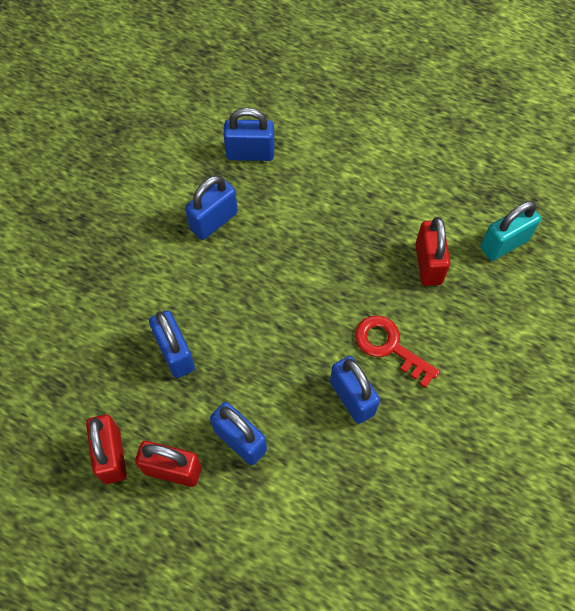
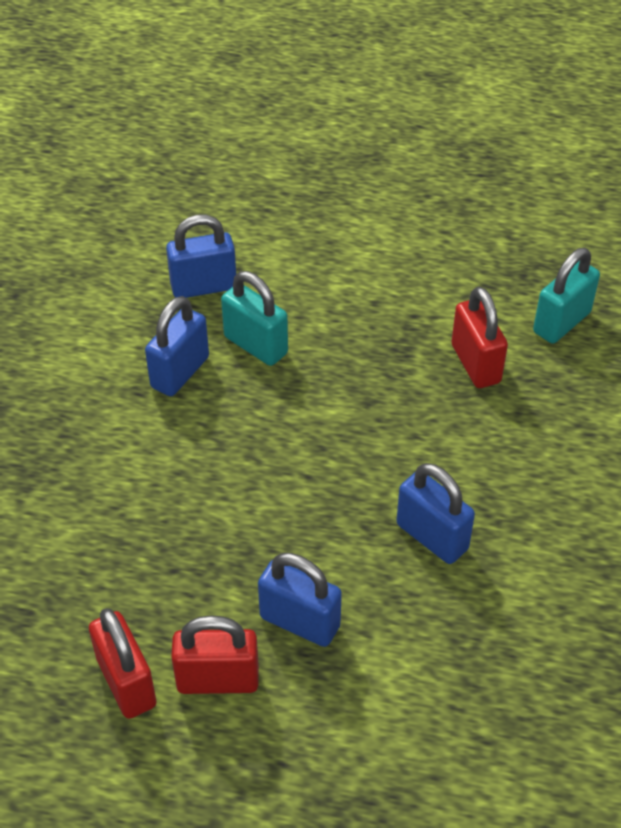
camera: 15 degrees left, 15 degrees down
blue padlock [149,310,195,378] -> none
red key [355,316,440,388] -> none
none -> turquoise padlock [221,271,288,366]

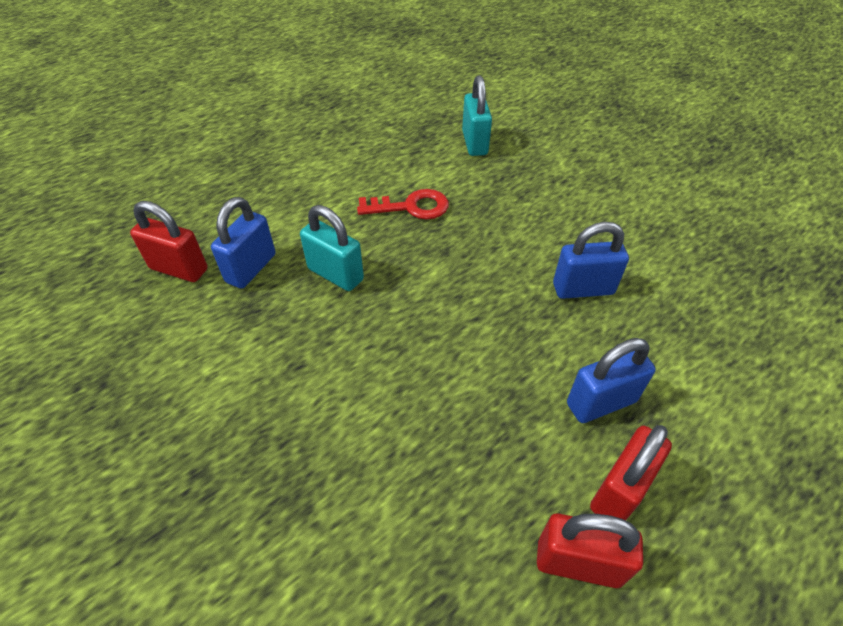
camera: 50 degrees left, 0 degrees up
blue padlock [145,296,209,396] -> none
turquoise padlock [221,271,288,366] -> turquoise padlock turned 45 degrees clockwise [300,205,364,291]
red padlock [452,287,508,388] -> red padlock moved to [130,201,208,282]
none -> red key [357,189,449,219]

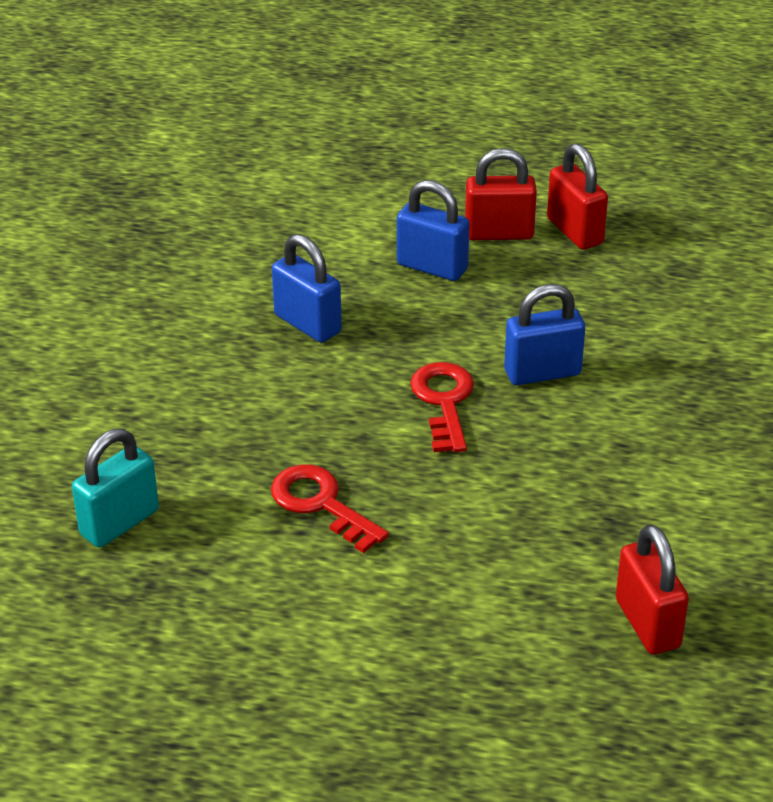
camera: 130 degrees left, 10 degrees down
blue padlock [211,197,276,289] -> blue padlock moved to [504,284,585,385]
turquoise padlock [300,205,364,291] -> none
none -> red key [410,362,474,452]

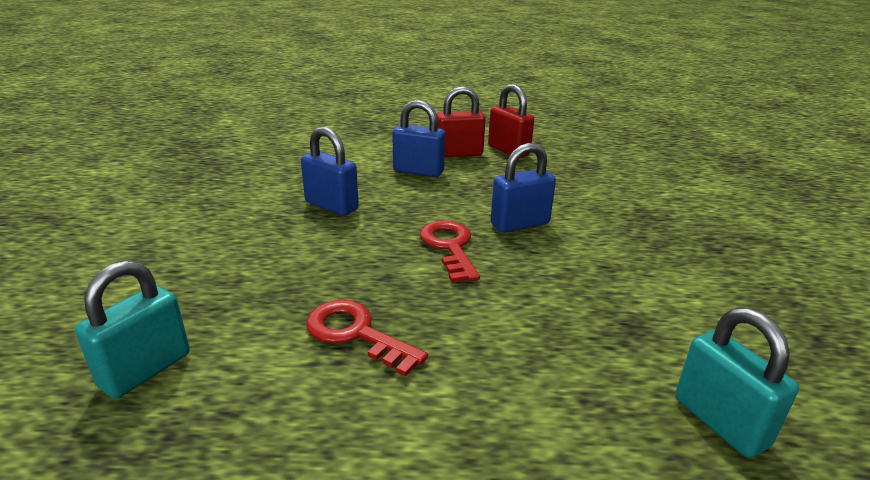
camera: 10 degrees left, 10 degrees down
red padlock [616,524,689,655] -> turquoise padlock [675,308,799,458]

